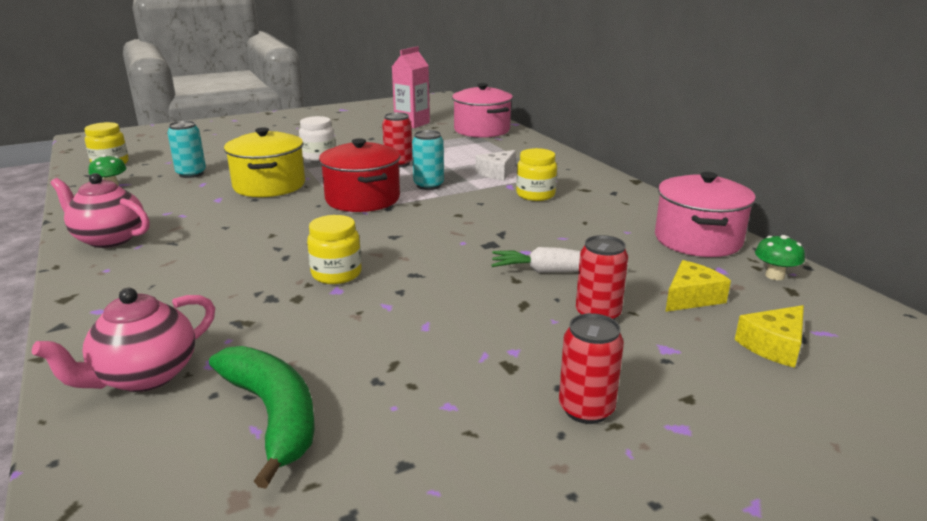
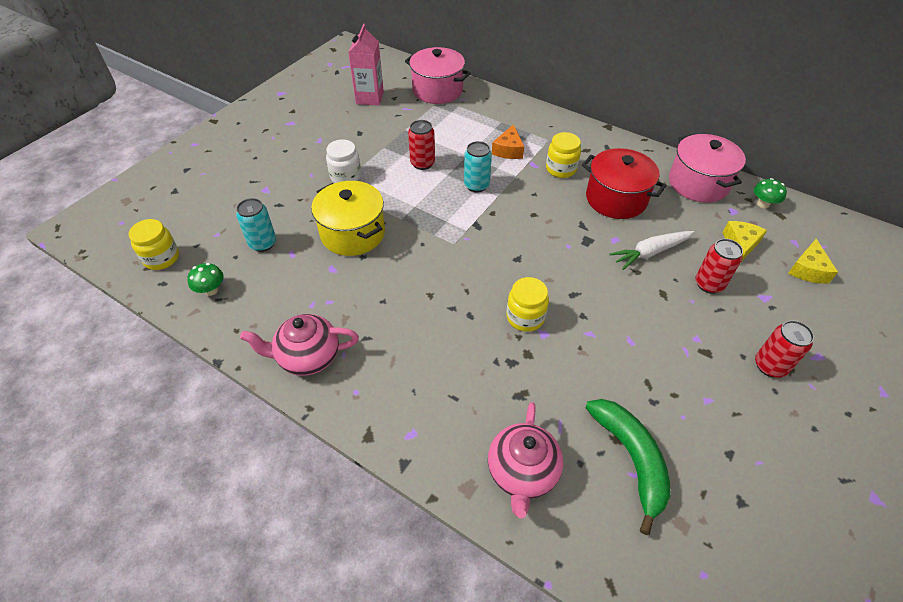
camera: 30 degrees left, 25 degrees up
green banana [209,346,315,489] -> green banana turned 45 degrees clockwise [586,399,671,535]
red pot [319,138,401,212] -> red pot moved to [582,148,666,219]
white cheese [475,150,516,181] -> orange cheese [492,124,524,159]

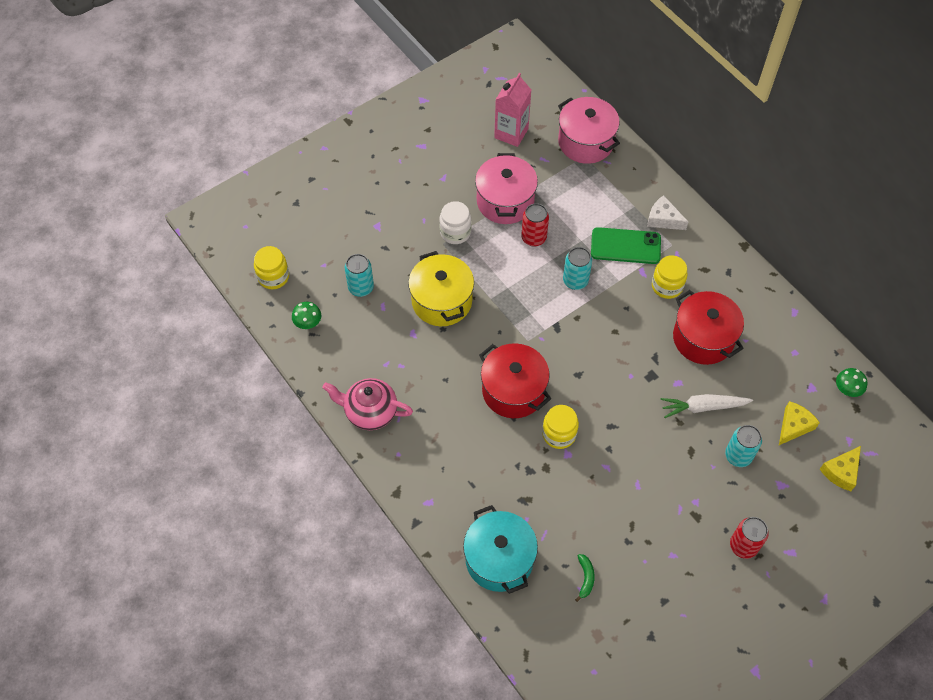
camera: 20 degrees right, 10 degrees up
pink teapot [488,402,563,518] -> turquoise pot [463,505,538,594]
orange cheese [492,124,524,159] -> green phone [591,227,661,264]
green banana [586,399,671,535] -> green banana [575,554,595,602], size x0.45
pink pot [669,134,746,203] -> pink pot moved to [475,153,538,224]
red can [695,239,743,294] -> turquoise can [725,425,762,467]
none -> red pot [479,343,551,418]
none -> white cheese [647,195,688,230]

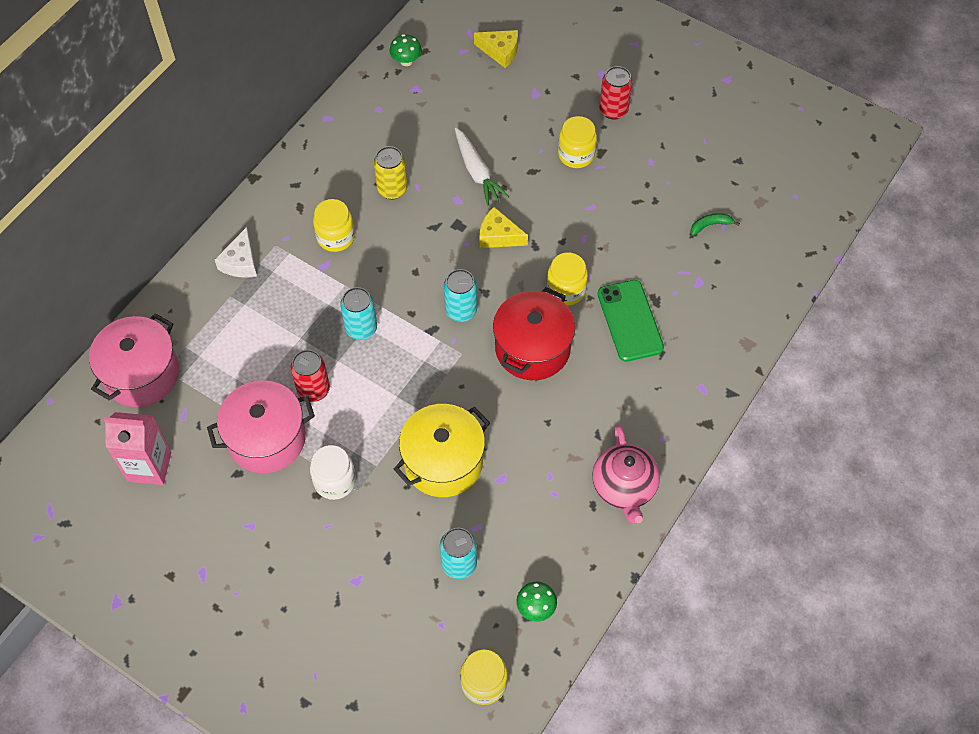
camera: 110 degrees left, 0 degrees up
turquoise pot [463,505,538,594] -> none
green phone [591,227,661,264] -> green phone moved to [598,280,664,362]
red pot [673,290,744,365] -> yellow can [374,146,408,199]
turquoise can [725,425,762,467] -> turquoise can moved to [444,269,477,322]
yellow cheese [779,401,820,445] -> yellow cheese moved to [480,207,528,248]
none -> yellow jar [558,116,597,168]

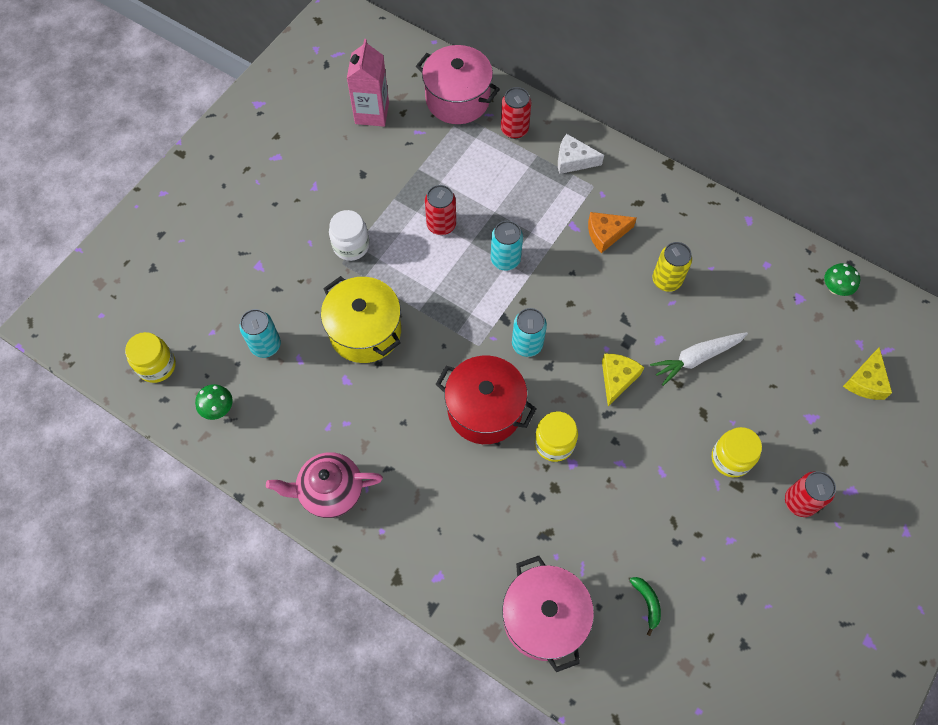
camera: 90 degrees right, 5 degrees up
pink pot [207,380,315,473] -> pink pot moved to [502,556,594,672]
yellow jar [313,199,355,252] -> orange cheese [588,212,637,253]
green phone [598,280,664,362] -> none
none -> red can [501,87,531,139]

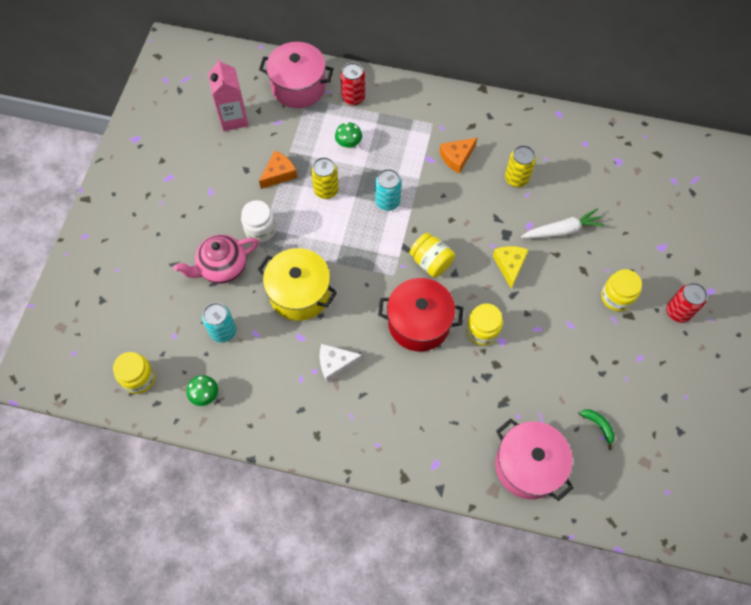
camera: 20 degrees left, 0 degrees up
pink teapot [266,452,383,518] -> pink teapot moved to [174,234,259,284]
red can [425,185,456,235] -> yellow can [311,157,339,199]
turquoise can [512,308,547,357] -> yellow jar [409,233,455,277]
white cheese [558,134,604,174] -> white cheese moved to [320,344,363,382]
white carrot [650,332,748,386] -> white carrot turned 150 degrees counterclockwise [521,209,605,238]
green mushroom [824,263,860,296] -> green mushroom moved to [335,122,362,148]
yellow cheese [843,347,892,400] -> none
none -> orange cheese [259,150,297,189]

